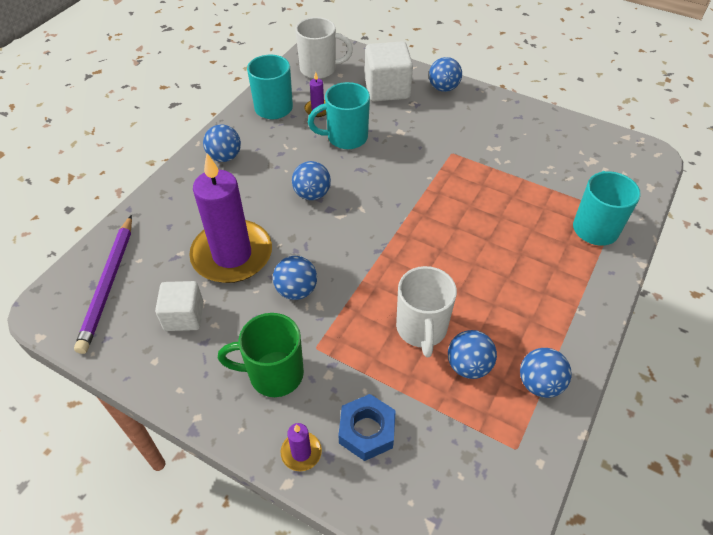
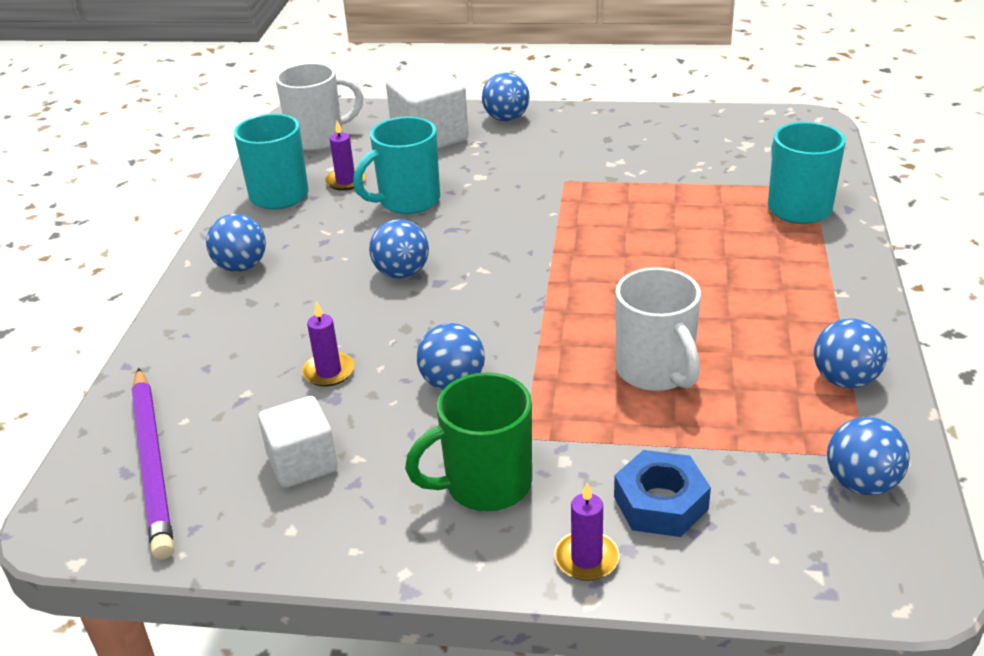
camera: 20 degrees left, 15 degrees down
purple candle [189,153,272,283] -> purple candle [302,302,354,387], size x0.40
blue ball [448,330,497,379] -> blue ball moved to [827,417,910,495]

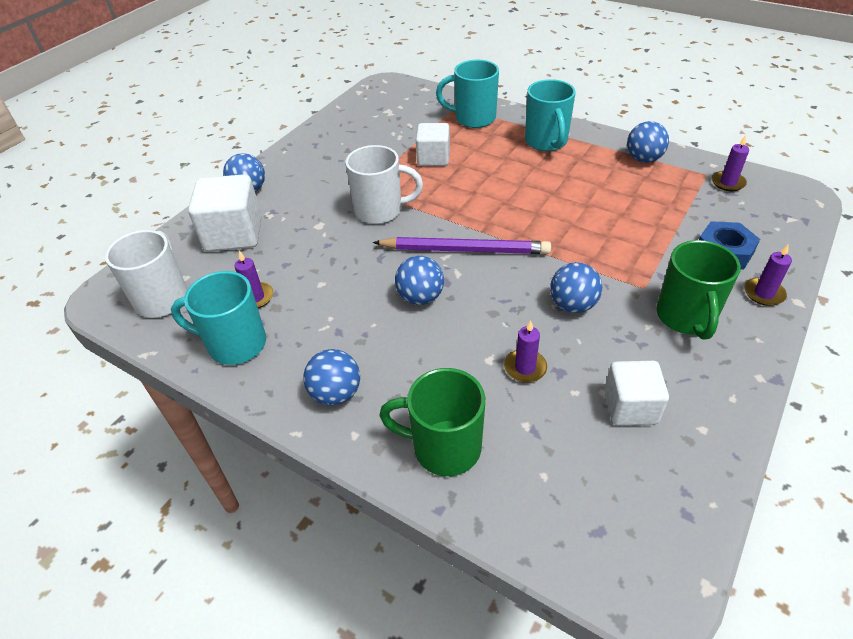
camera: 65 degrees left, 10 degrees up
purple pencil [132,368,174,559] -> purple pencil moved to [373,237,551,254]
turquoise mug [353,116,440,214] -> turquoise mug moved to [525,79,575,151]
white mug [615,267,701,391] -> white mug moved to [345,145,423,224]
blue ball [827,417,910,495] -> purple candle [712,135,749,191]
none -> green mug [379,368,485,476]
none -> white cube [416,123,450,166]

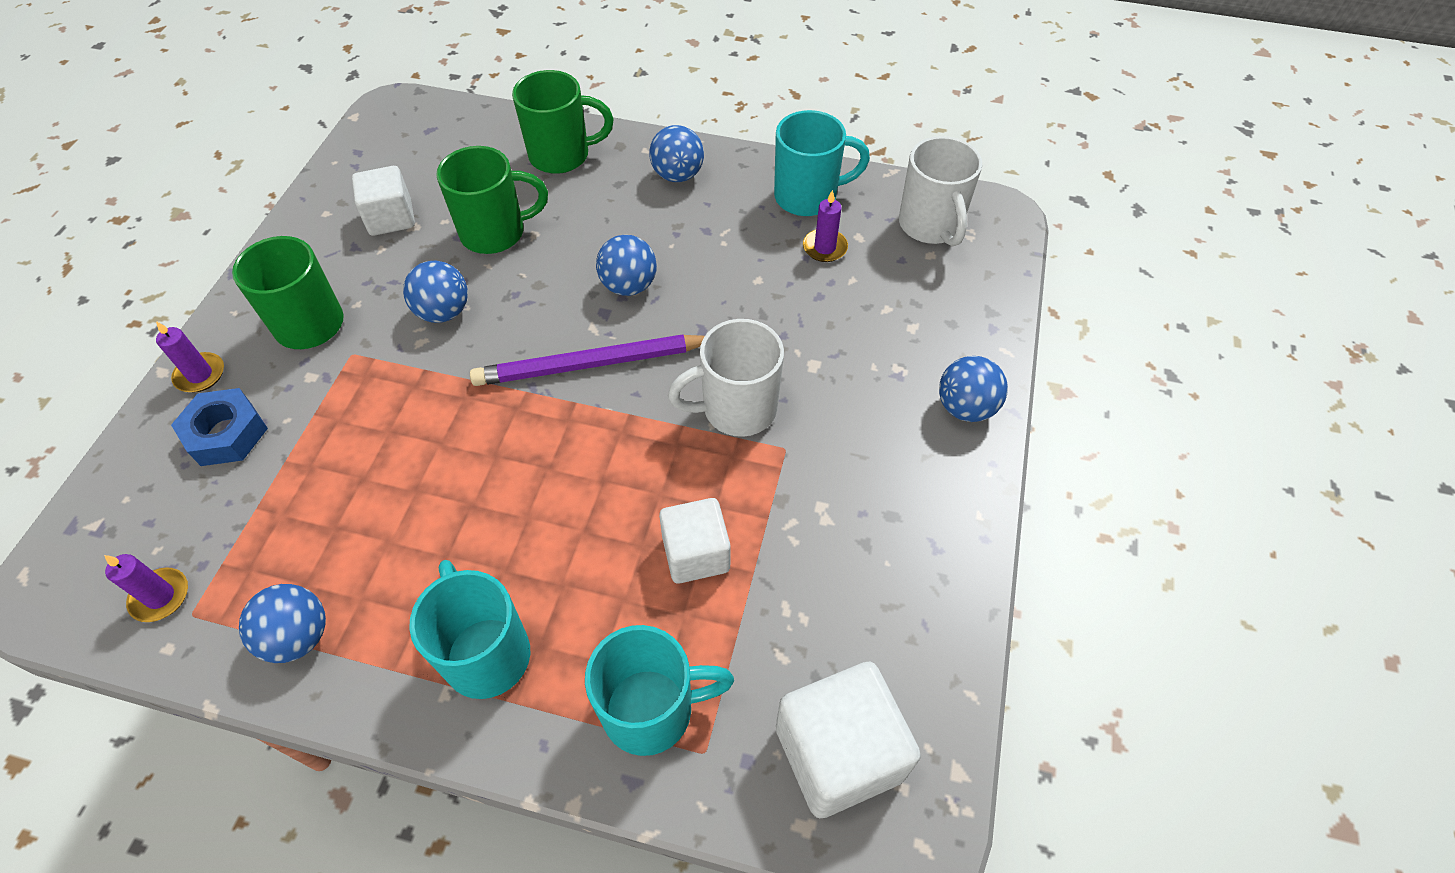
camera: 160 degrees right, 10 degrees up
white cube [188,174,262,252] -> white cube moved to [776,661,921,818]
purple candle [504,320,547,383] -> green mug [436,146,548,254]

